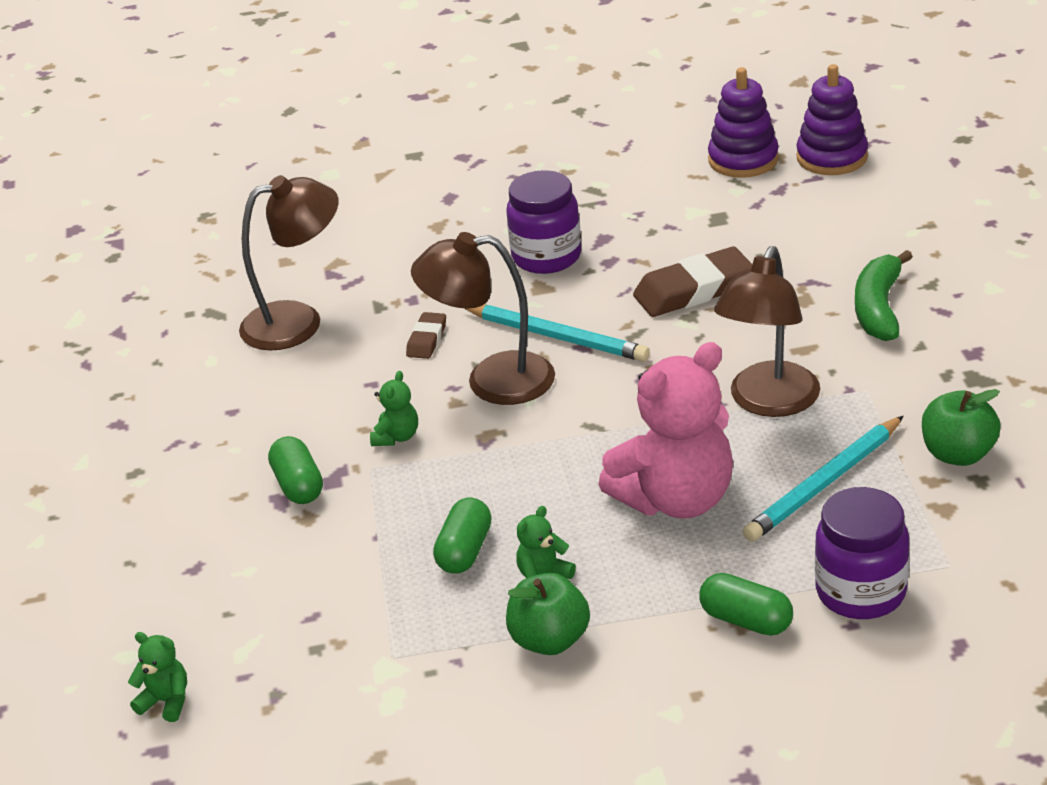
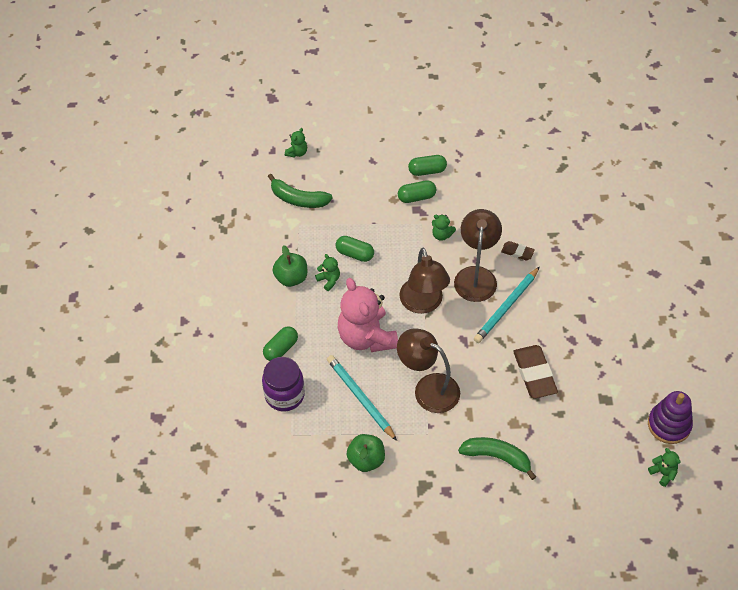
camera: 95 degrees right, 20 degrees up
brown lamp [239,175,339,351] -> brown lamp moved to [399,247,450,314]
purple jar [507,170,581,274] -> none
purple stacking toy [796,64,868,175] -> green teddy bear [648,448,680,487]
none -> green banana [268,174,333,208]
none -> green capsule [408,155,447,176]

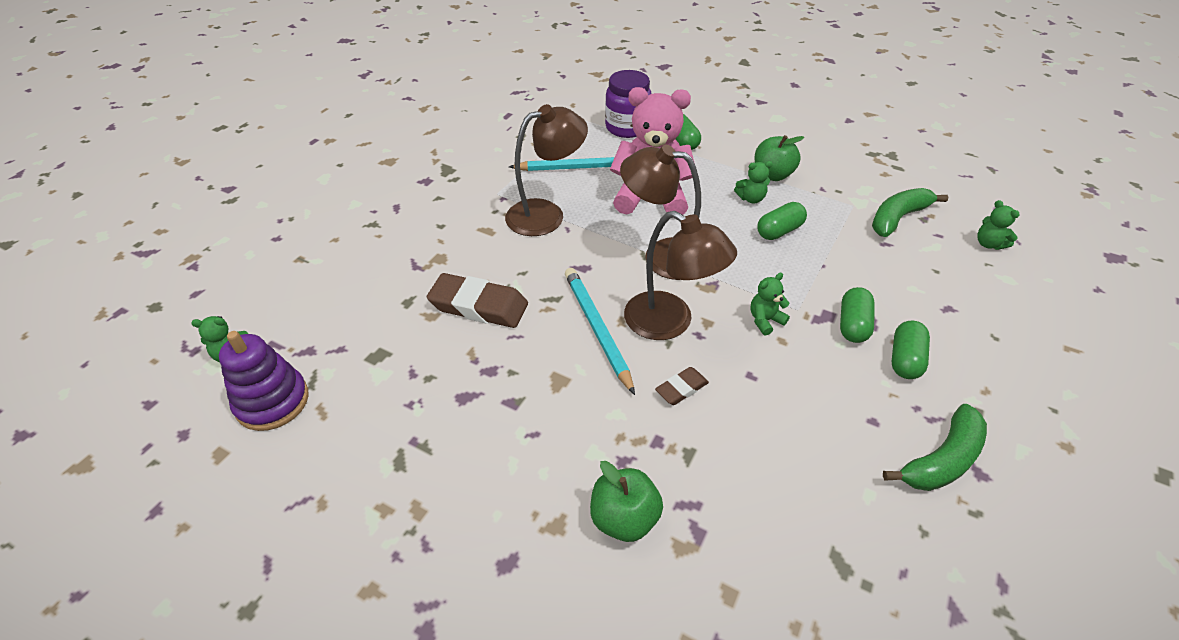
camera: 120 degrees right, 10 degrees down
green apple [347,434,385,472] -> green apple moved to [590,461,663,542]
green banana [458,437,536,480] -> green banana moved to [883,404,987,491]

